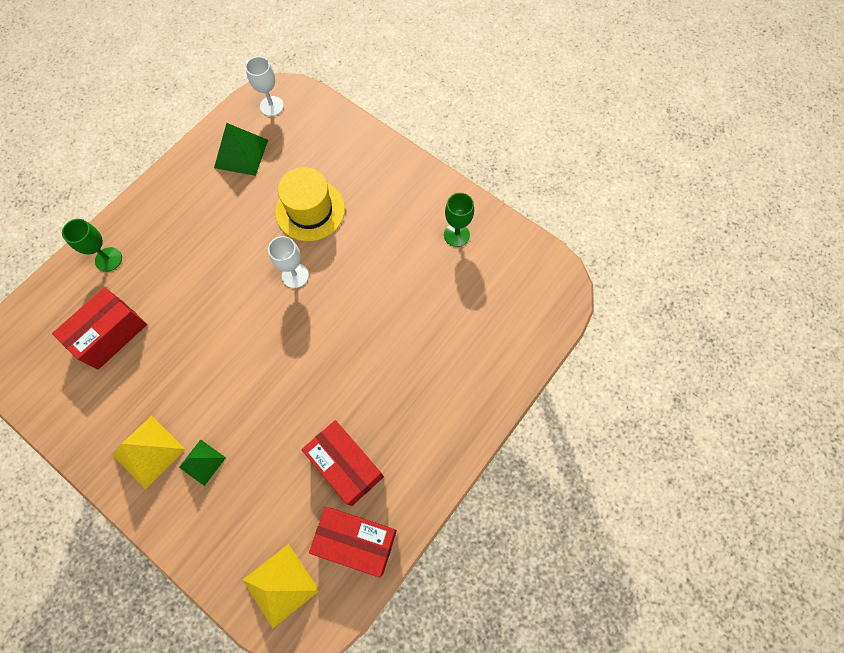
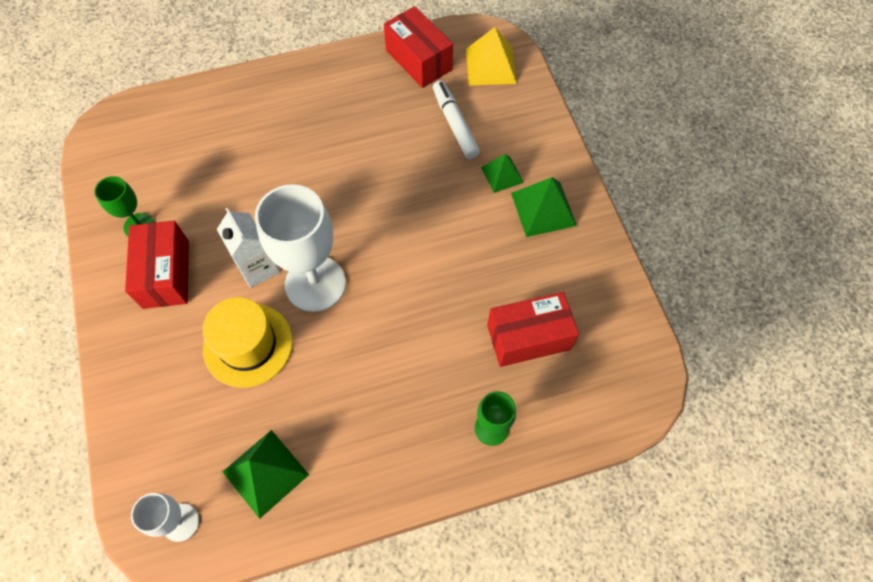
camera: 145 degrees left, 5 degrees down
yellow pyramid [112,416,185,489] -> green pyramid [511,177,577,237]
white goblet [268,236,309,288] -> white goblet [255,184,346,312], size x1.93
red box [302,420,384,506] -> red box moved to [125,221,189,309]
none -> white carton [217,208,280,288]
none -> white marker [433,80,480,159]

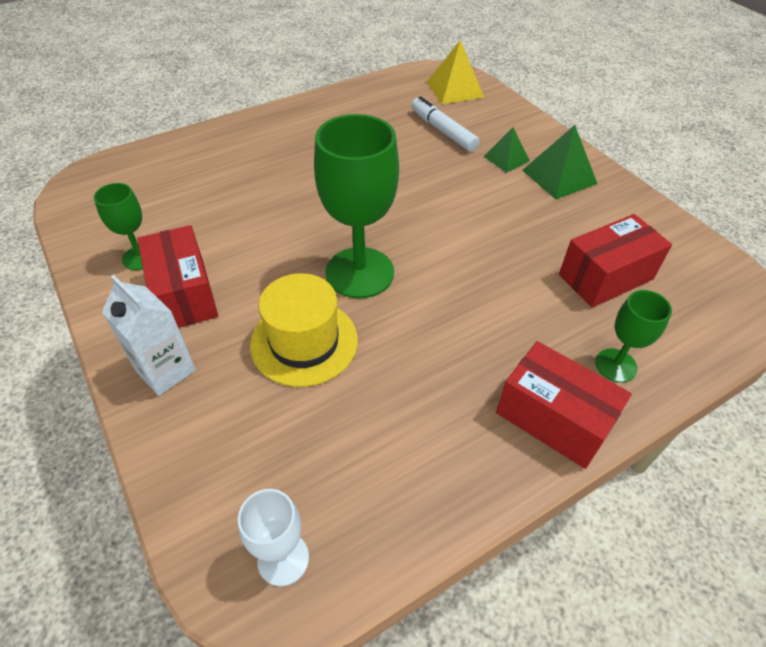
camera: 15 degrees left, 15 degrees down
white carton [217,208,280,288] -> white carton moved to [102,275,196,396]
green pyramid [223,430,309,519] -> none
white goblet [255,184,346,312] -> green goblet [314,114,399,299]
red box [384,6,453,88] -> red box moved to [496,341,632,469]

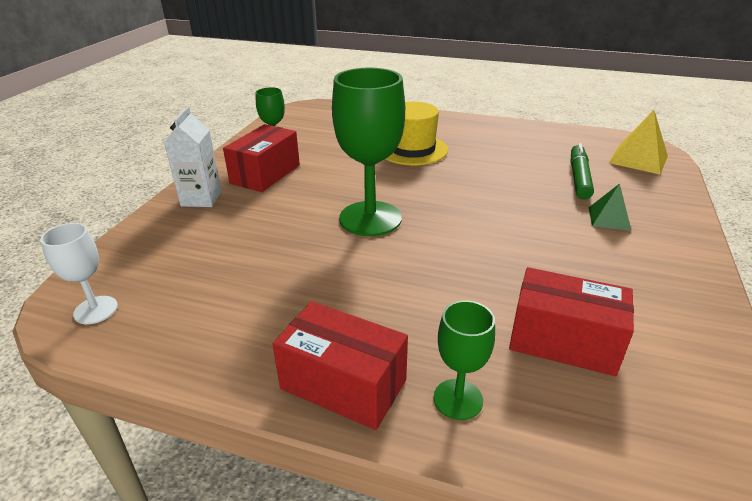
camera: 50 degrees right, 15 degrees down
yellow hat [250,273,358,387] -> yellow hat moved to [386,102,448,165]
white marker [411,96,479,152] -> green marker [571,143,594,200]
red box [496,341,632,469] -> red box turned 60 degrees counterclockwise [272,301,408,430]
green pyramid [522,125,597,200] -> none

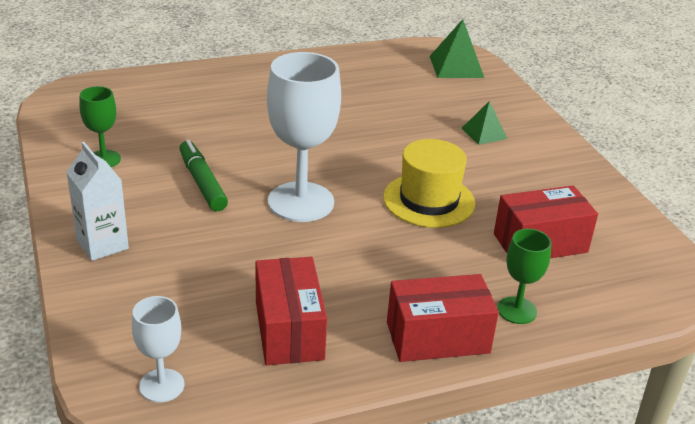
camera: 40 degrees left, 0 degrees up
red box [223,124,300,192] -> red box moved to [256,257,327,365]
green goblet [332,68,405,236] -> white goblet [267,52,341,222]
yellow hat [386,102,448,165] -> yellow hat moved to [383,139,475,228]
green marker [571,143,594,200] -> green marker moved to [179,140,228,211]
yellow pyramid [609,110,668,174] -> green pyramid [430,19,484,78]

